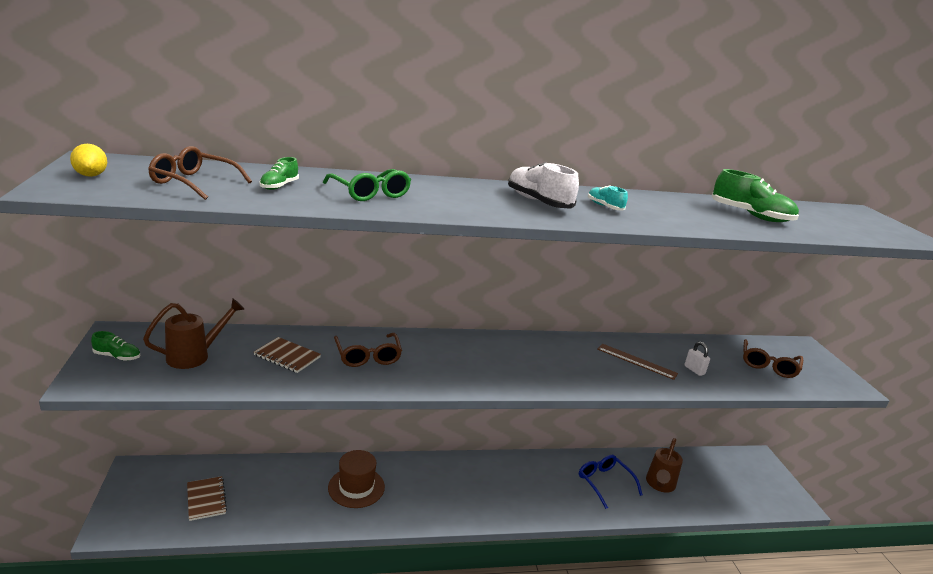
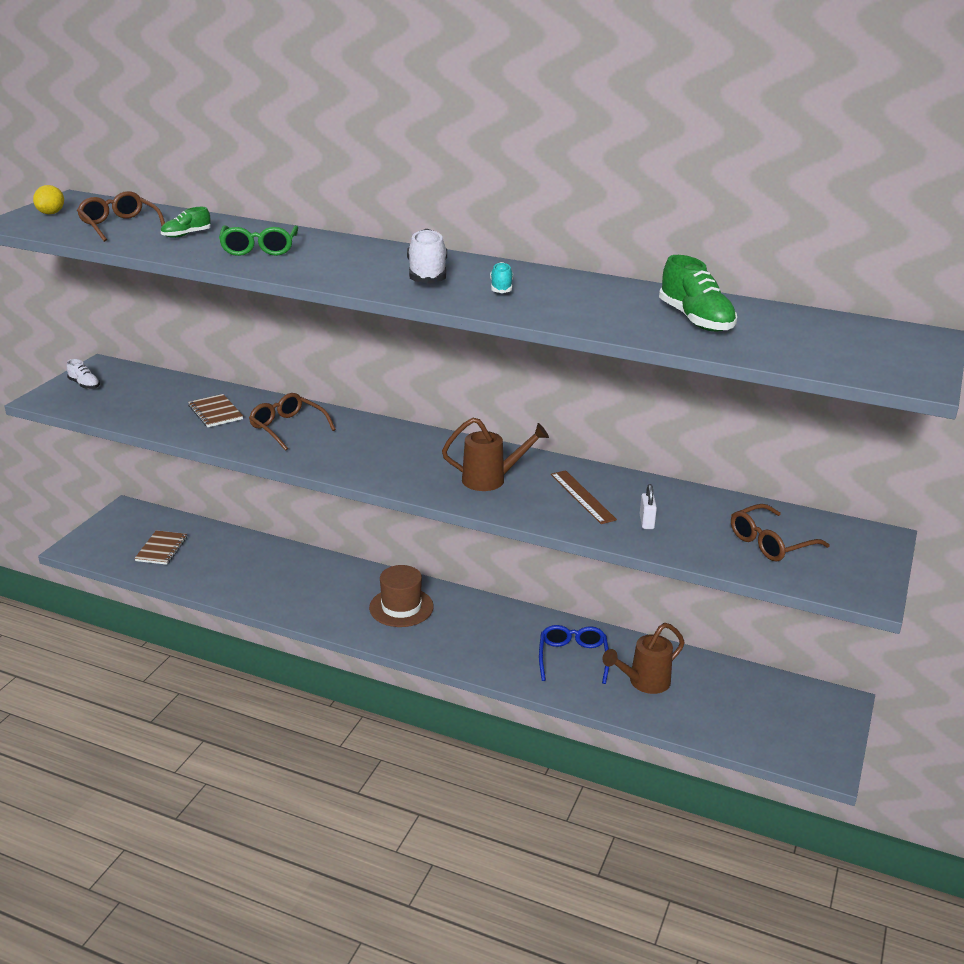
camera: 35 degrees right, 5 degrees up
green shoe [91,331,141,361] -> white shoe [67,359,100,389]
brown watering can [143,298,244,369] -> brown watering can moved to [442,417,549,491]
brown hat [328,450,385,508] -> brown hat moved to [369,565,434,627]
brown glasses [334,333,402,367] -> brown glasses turned 120 degrees clockwise [249,393,336,451]

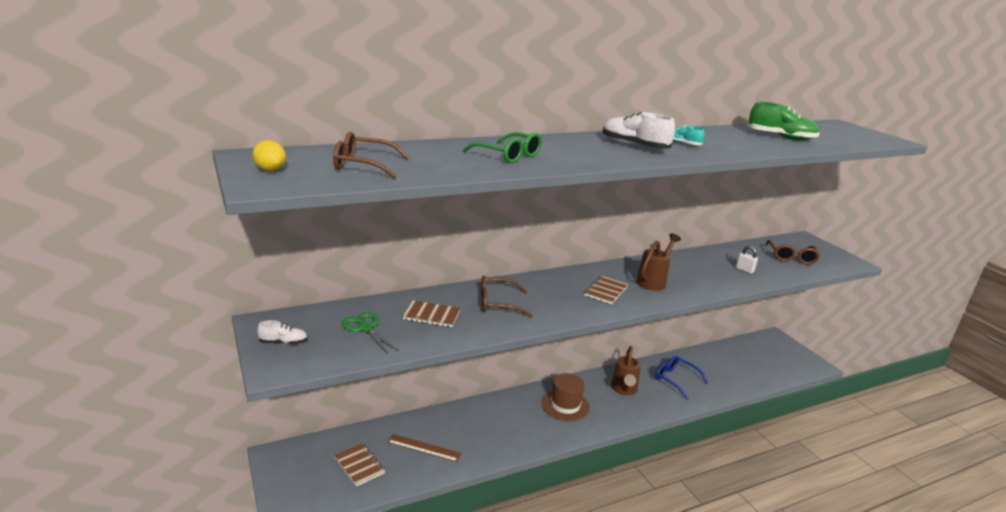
camera: 50 degrees left, 5 degrees down
green shoe [161,207,211,238] -> none
brown ruler [551,470,617,524] -> brown ruler moved to [387,434,462,462]
brown watering can [602,623,685,694] -> brown watering can moved to [611,346,641,395]
none -> green scissors [341,312,399,354]
none -> brown notebook [584,276,628,304]

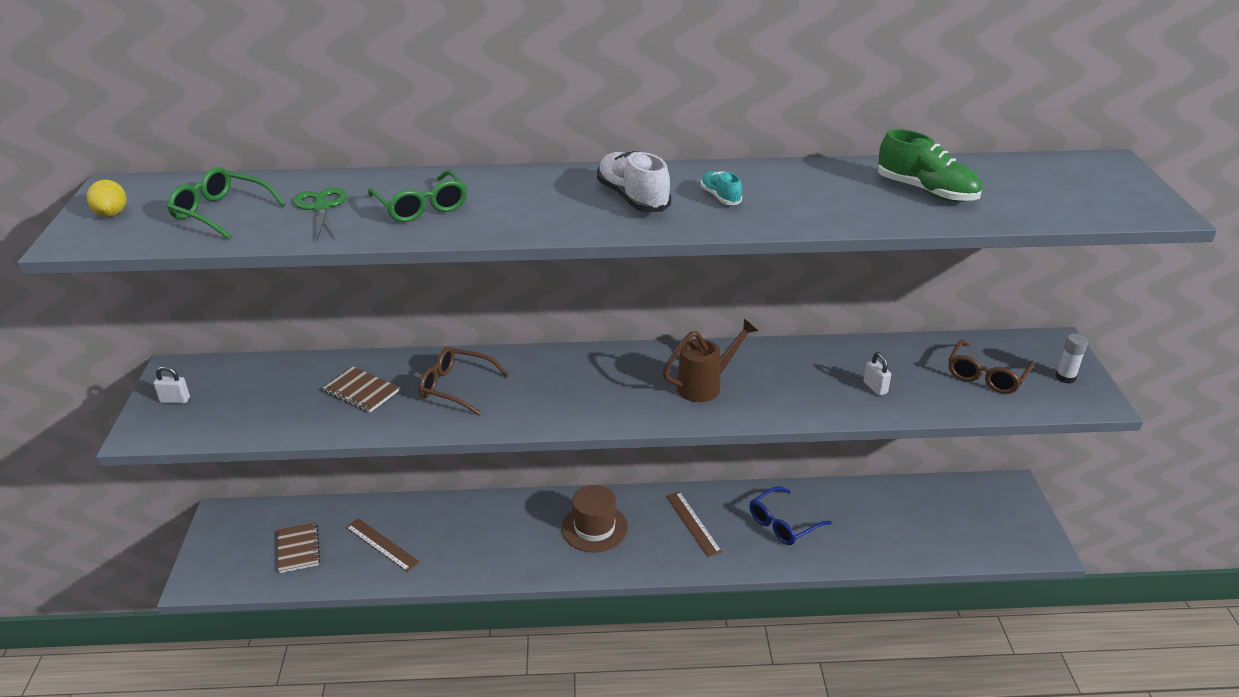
camera: 25 degrees right, 10 degrees up
white shoe [257,320,308,345] -> white padlock [154,366,190,404]
brown glasses [333,132,410,179] -> green glasses [167,167,285,240]
green scissors [341,312,399,354] -> green scissors moved to [293,188,347,240]
brown notebook [584,276,628,304] -> none
brown watering can [611,346,641,395] -> brown ruler [666,491,722,557]
blue glasses [655,356,709,400] -> blue glasses turned 105 degrees counterclockwise [749,486,832,545]
none -> white glue stick [1055,334,1088,383]

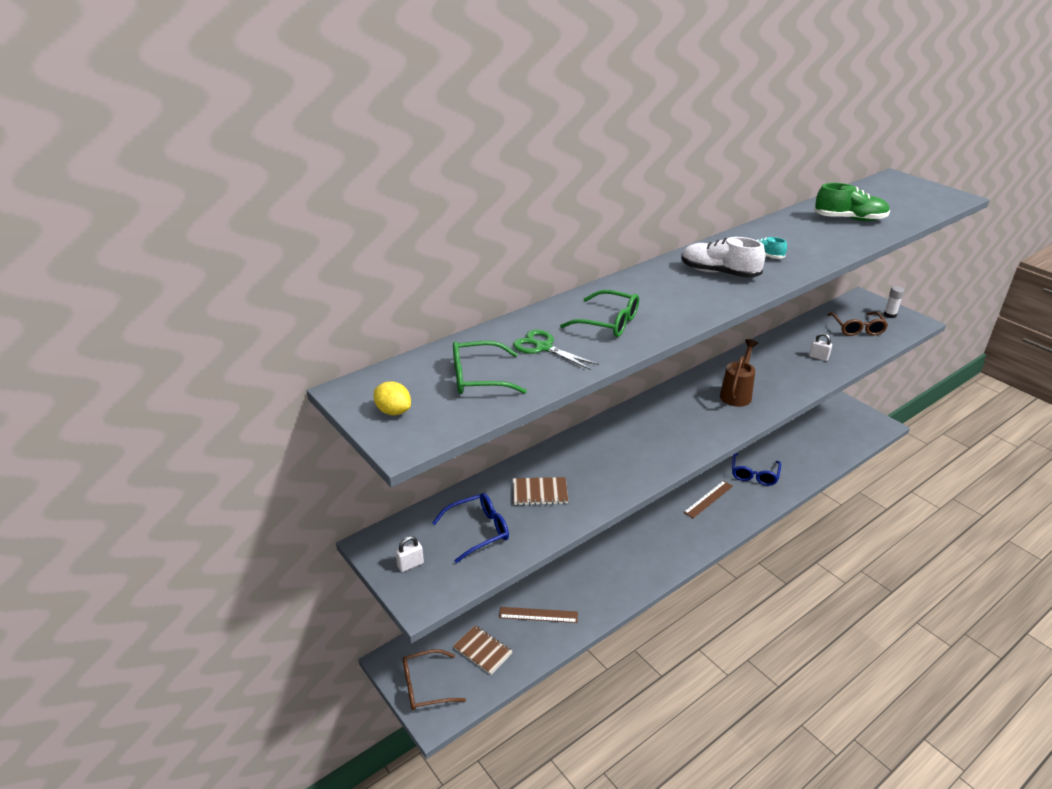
camera: 35 degrees left, 0 degrees up
brown glasses [419,347,509,415] -> brown glasses moved to [403,649,466,710]
brown hat [561,485,628,553] -> none
brown ruler [666,491,722,557] -> brown ruler turned 75 degrees counterclockwise [683,481,733,518]
none -> blue glasses [432,493,509,563]

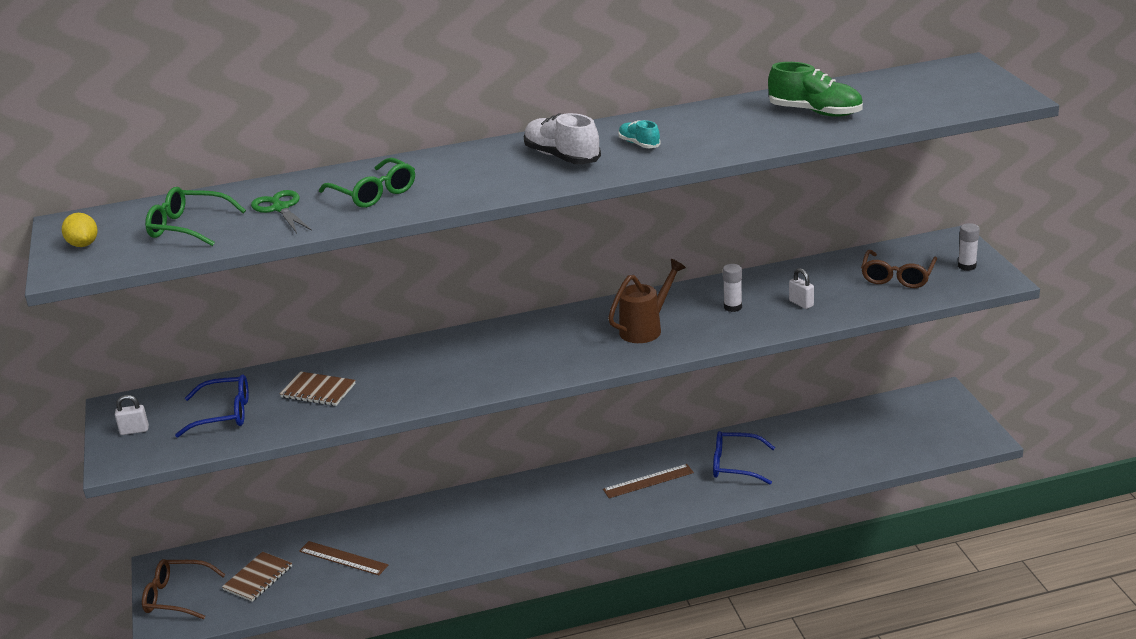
camera: 25 degrees right, 5 degrees down
brown notebook [453,625,513,675] -> brown notebook turned 60 degrees clockwise [222,552,292,602]
blue glasses [732,453,781,486] -> blue glasses turned 60 degrees clockwise [713,431,775,484]
none -> white glue stick [723,264,742,312]

